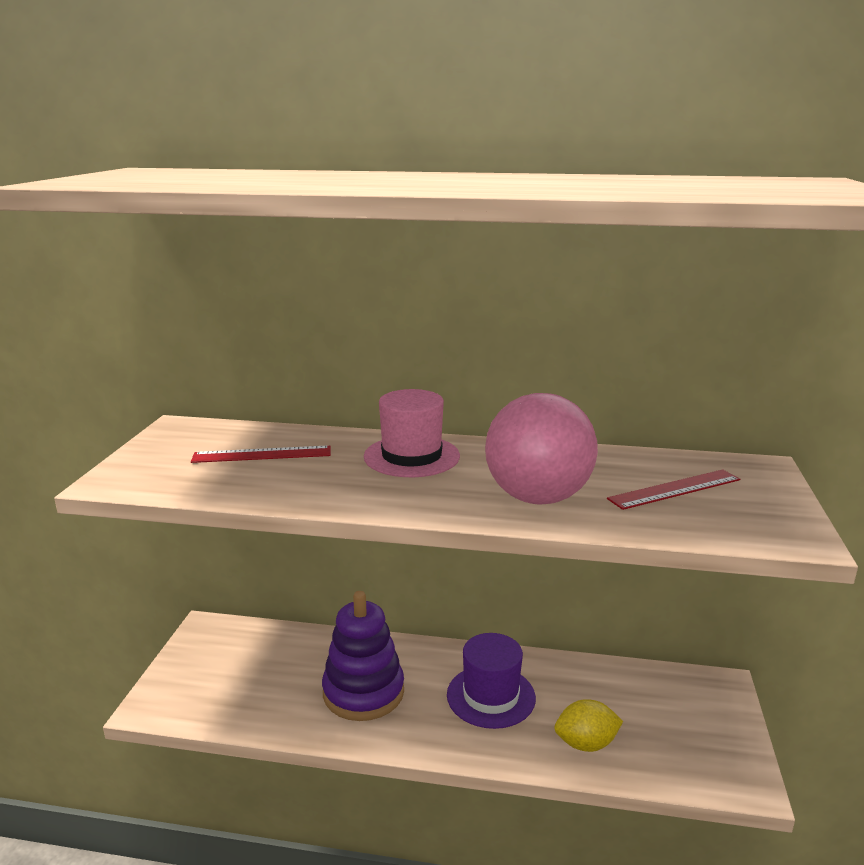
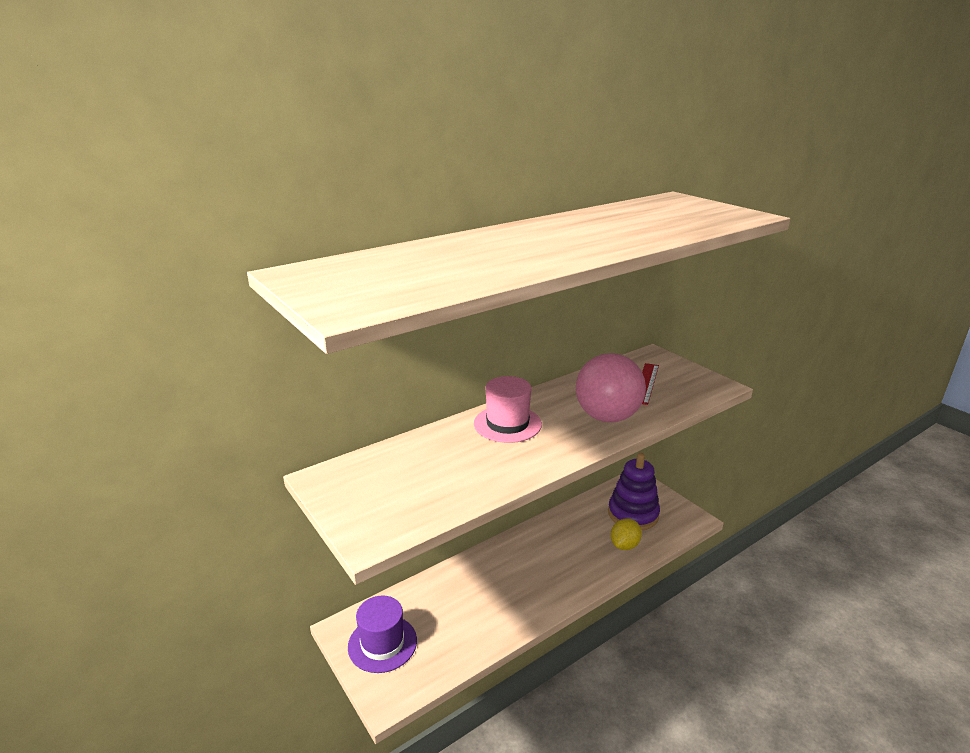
camera: 45 degrees left, 5 degrees up
red ruler [191,446,331,463] -> none
purple stacking toy [322,591,404,721] -> purple stacking toy moved to [608,453,660,530]
purple hat [447,633,536,729] -> purple hat moved to [348,595,417,673]

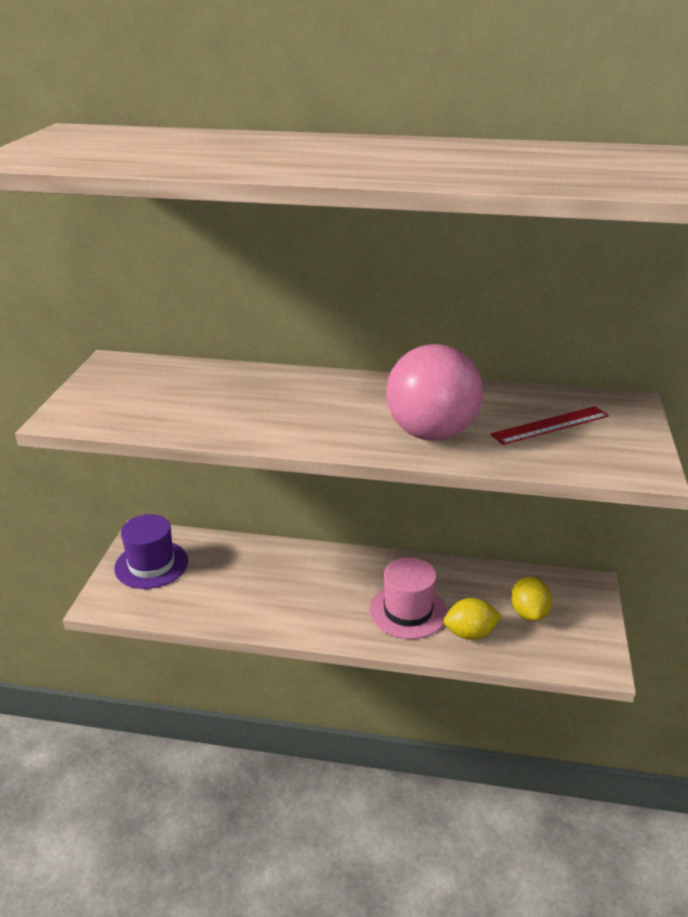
camera: 45 degrees right, 5 degrees up
pink hat [474,376,542,443] -> pink hat moved to [369,557,447,639]
purple stacking toy [608,453,660,530] -> yellow lemon [511,577,552,621]

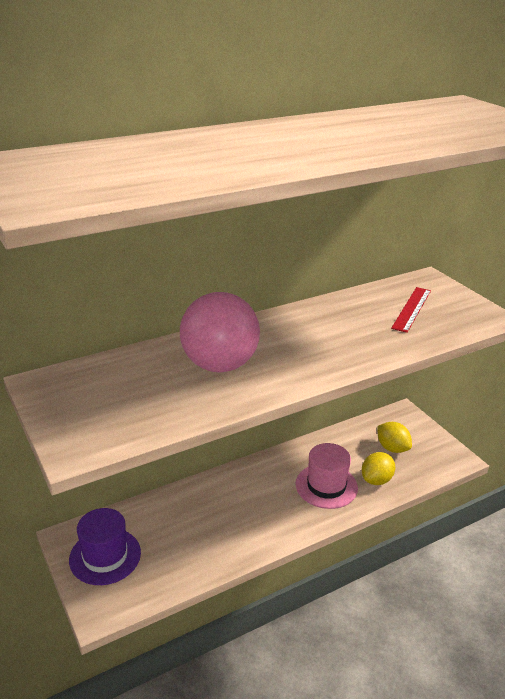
camera: 40 degrees left, 0 degrees up
pink ball [386,344,483,441] -> pink ball moved to [180,292,260,372]

